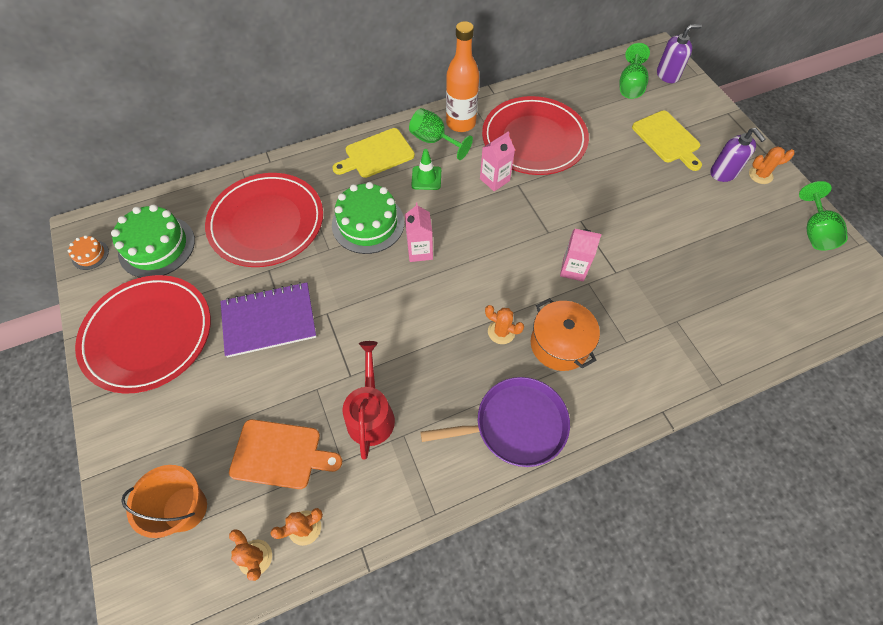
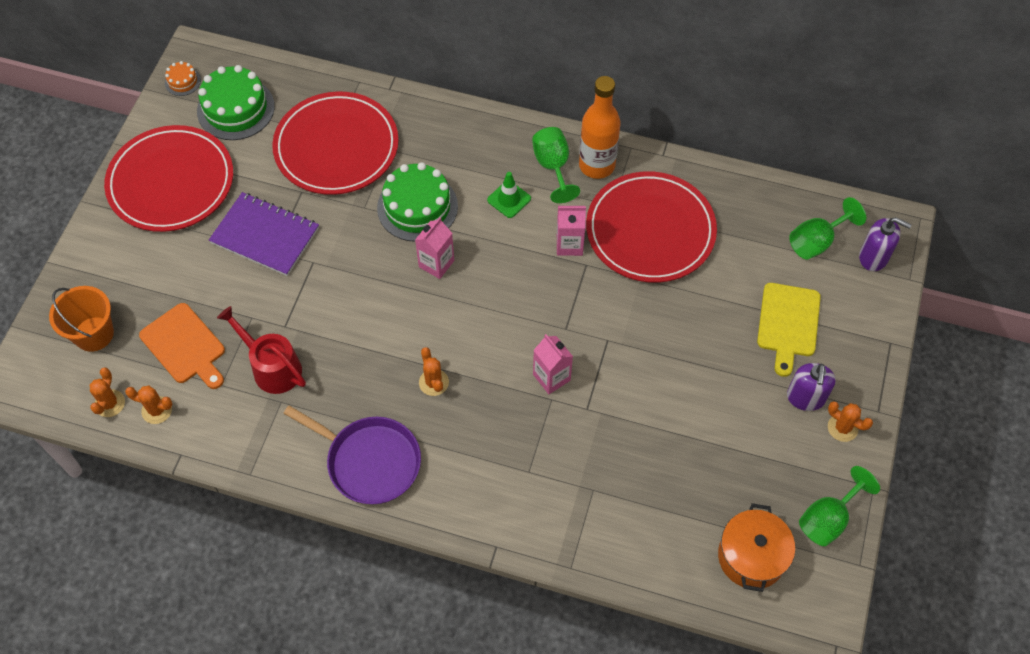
camera: 40 degrees right, 0 degrees up
yellow cutting board [332,128,415,178] -> none
red watering can [343,341,395,460] -> red watering can turned 90 degrees counterclockwise [217,306,306,394]
orange pot [531,298,600,371] -> orange pot moved to [718,503,795,592]

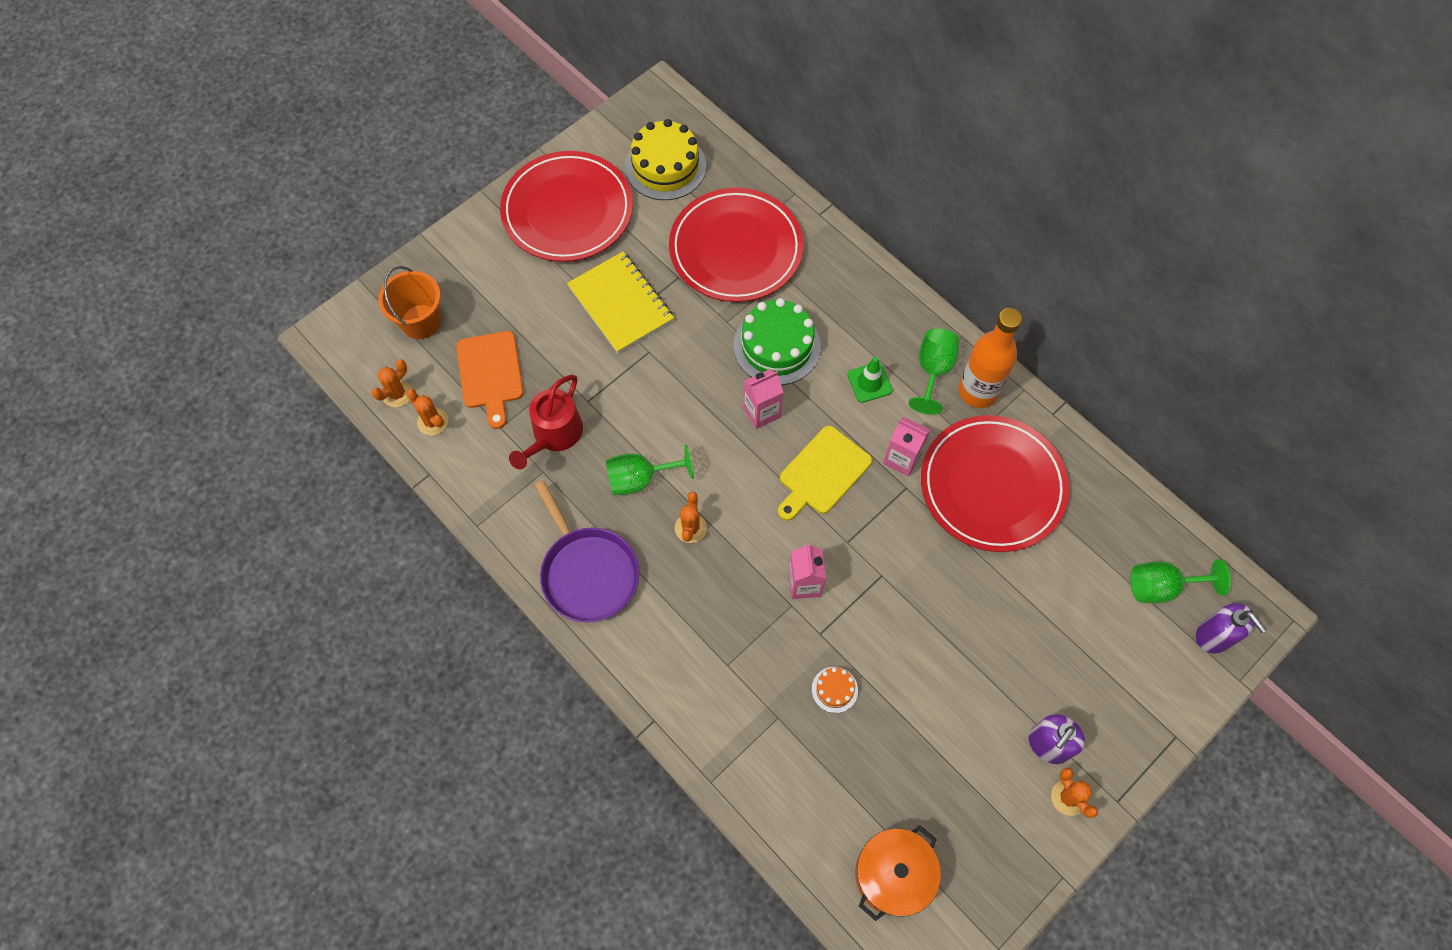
camera: 30 degrees right, 5 degrees up
orange cake [165,61,201,96] -> orange cake moved to [812,667,858,713]
green cake [197,65,275,140] -> yellow cake [625,119,706,200]
purple notebook [209,192,319,276] -> yellow notebook [567,252,674,353]
red watering can [217,306,306,394] -> red watering can turned 135 degrees counterclockwise [509,375,583,469]
yellow cutting board [757,283,821,377] -> yellow cutting board moved to [778,426,872,521]
green goblet [799,466,880,546] -> green goblet moved to [606,444,694,495]

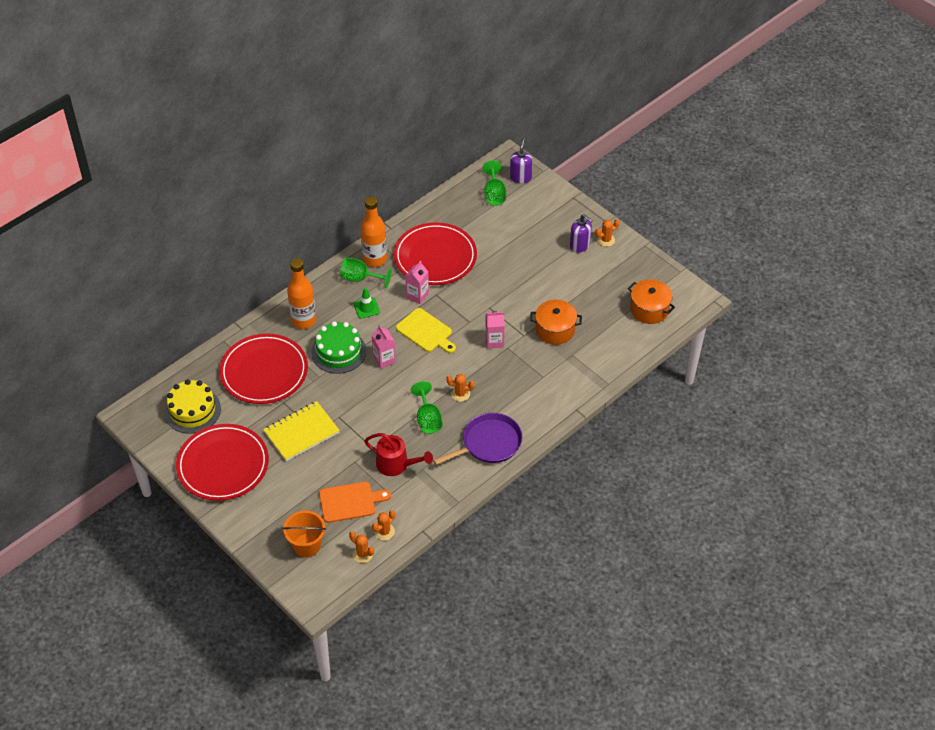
camera: 90 degrees left, 15 degrees down
orange cake [812,667,858,713] -> orange pot [530,300,582,345]
purple soap dispenser [1196,603,1267,653] -> purple soap dispenser turned 45 degrees counterclockwise [510,139,533,183]
none -> orange bottle [287,258,316,329]

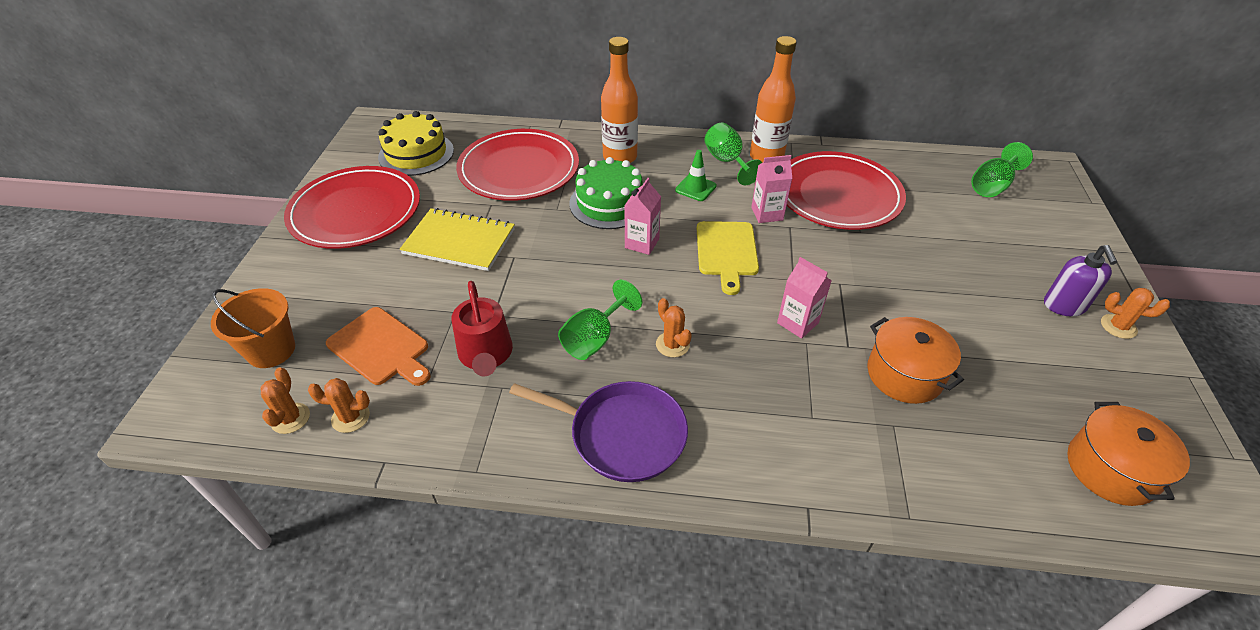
camera: 50 degrees right, 5 degrees down
purple soap dispenser [510,139,533,183] -> none

